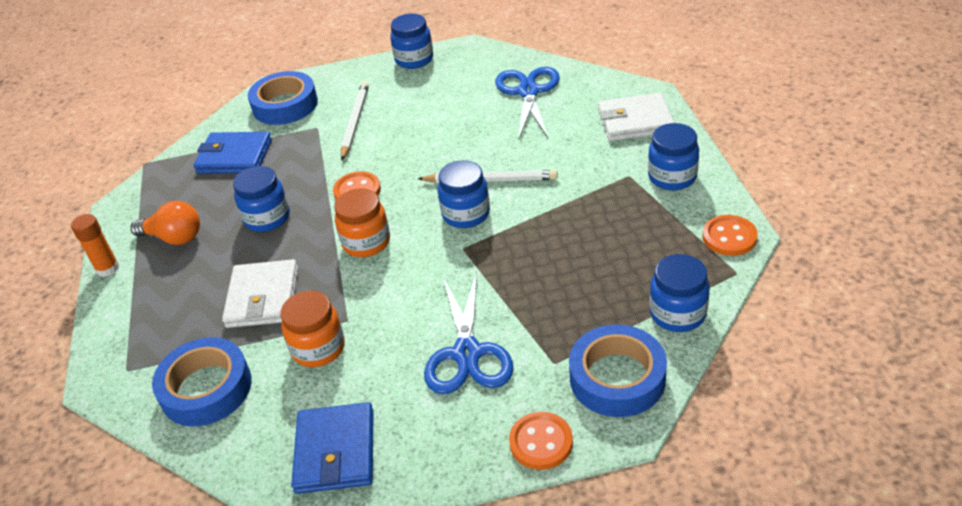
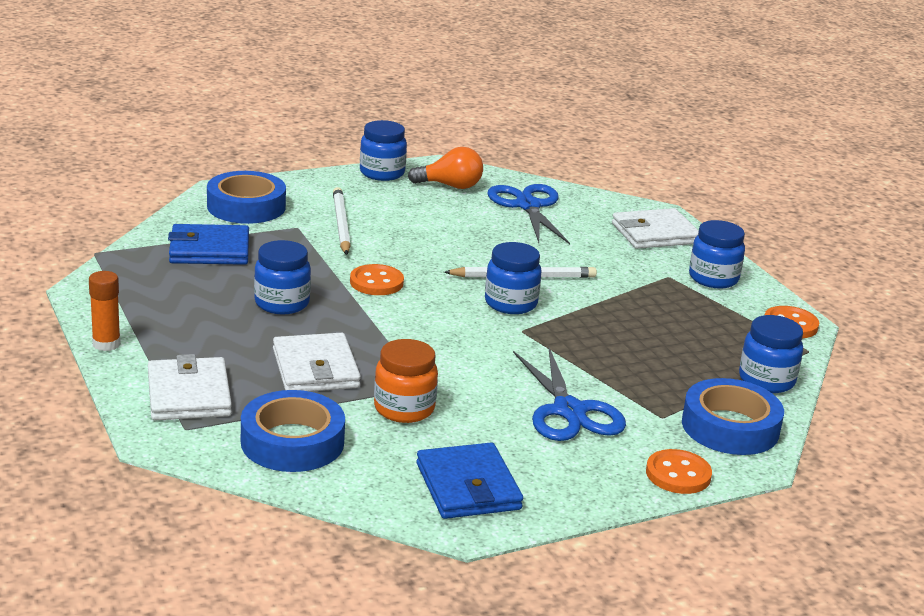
camera: 20 degrees left, 15 degrees down
orange light bulb [131,201,200,245] -> orange light bulb moved to [408,147,483,189]
orange jar [334,188,390,257] -> none
none -> white wallet [148,354,232,420]

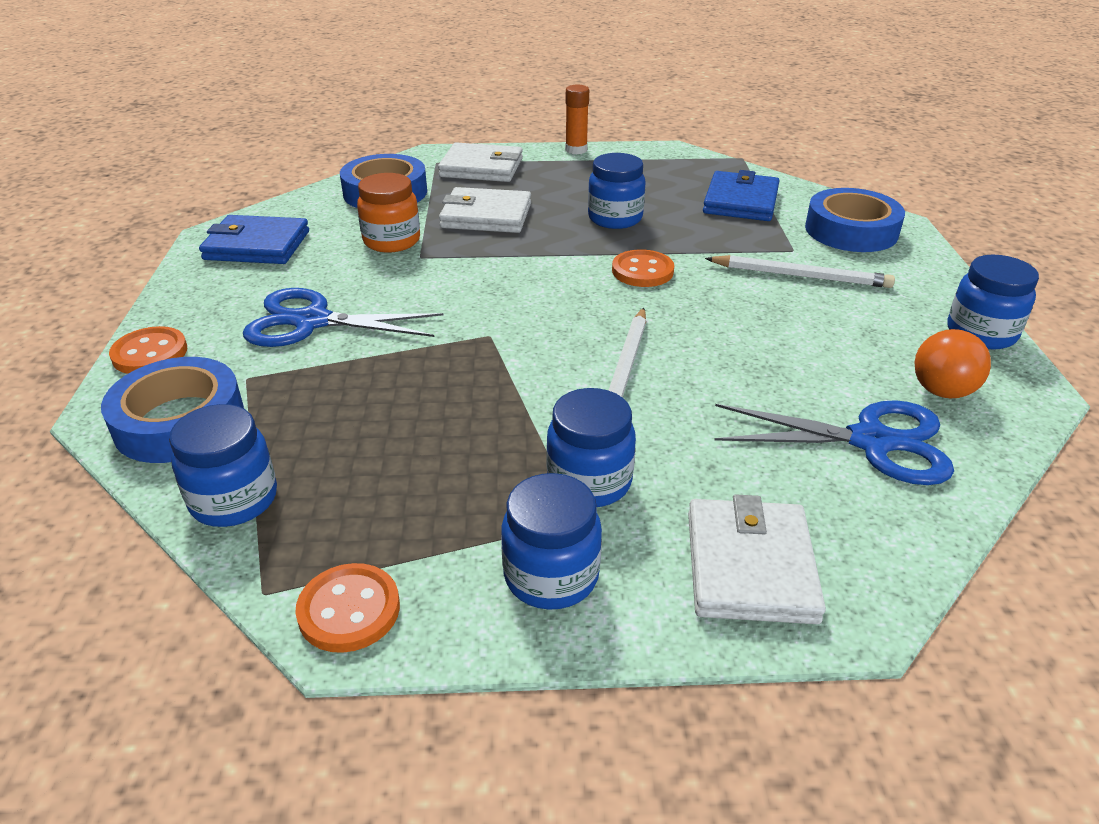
camera: 115 degrees right, 10 degrees up
blue jar [485,242,542,314] -> blue jar moved to [546,388,636,507]

